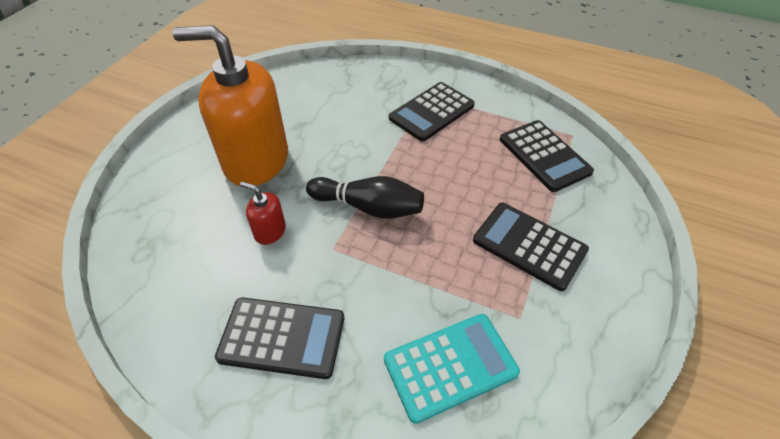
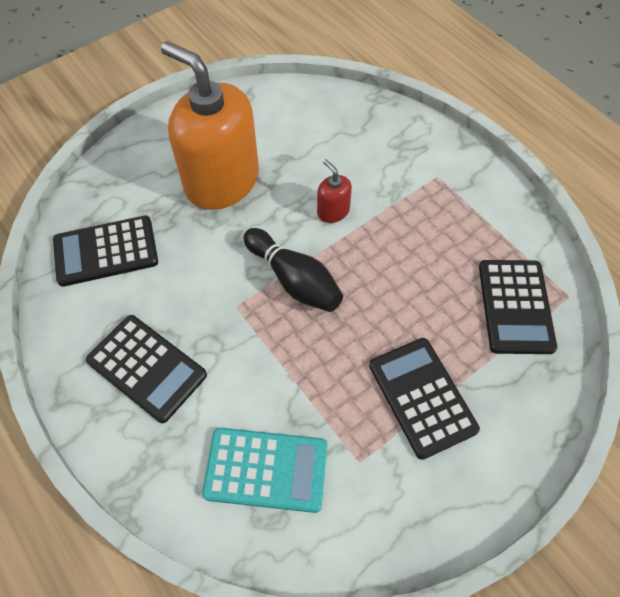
camera: 30 degrees right, 10 degrees up
red soap dispenser [240,182,286,245] -> red soap dispenser moved to [317,159,352,223]
black calculator [389,82,475,142] -> black calculator moved to [53,215,158,287]

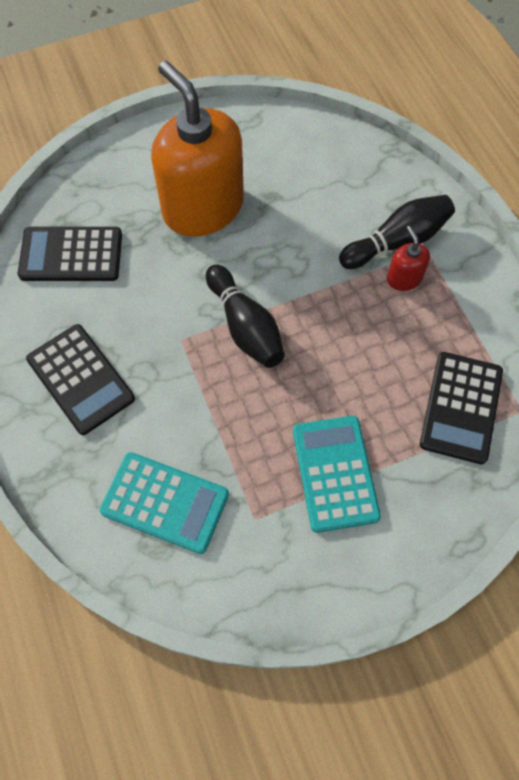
camera: 15 degrees right, 5 degrees up
red soap dispenser [317,159,352,223] -> red soap dispenser moved to [387,226,430,291]
black calculator [369,338,480,460] -> turquoise calculator [293,416,381,533]
none -> black bowling pin [339,195,455,269]

